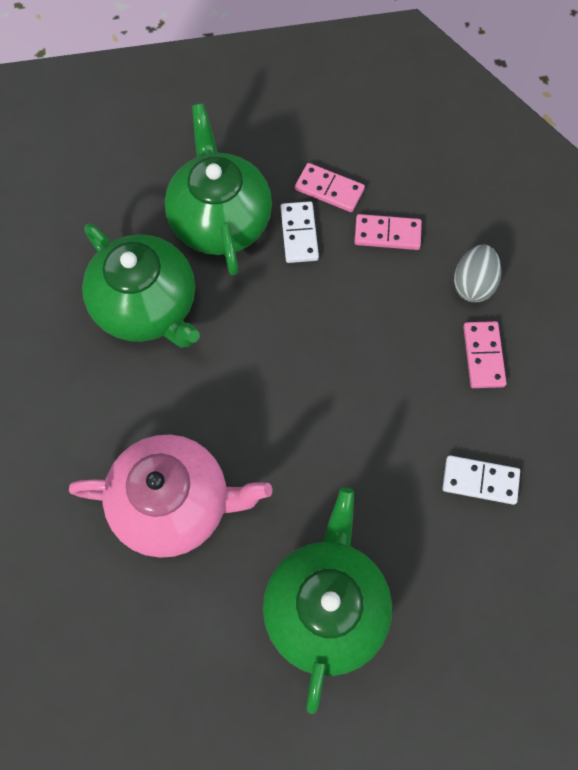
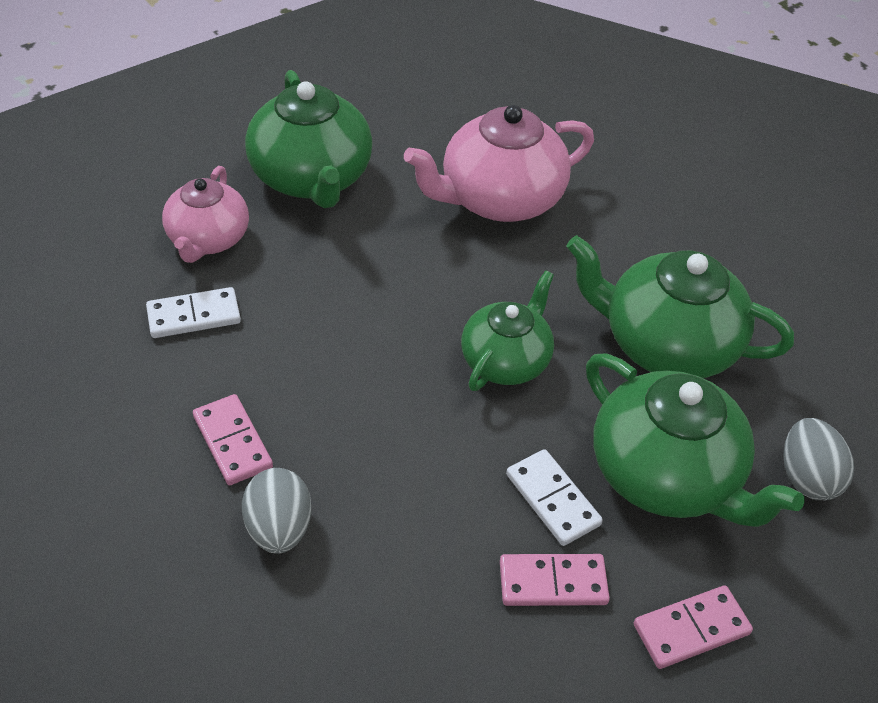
camera: 150 degrees right, 20 degrees down
pink domino [354,214,422,250] -> pink domino moved to [634,585,753,669]
none -> pink teapot [162,166,249,263]
none -> green teapot [461,270,554,391]
none -> grey egg [783,418,854,500]

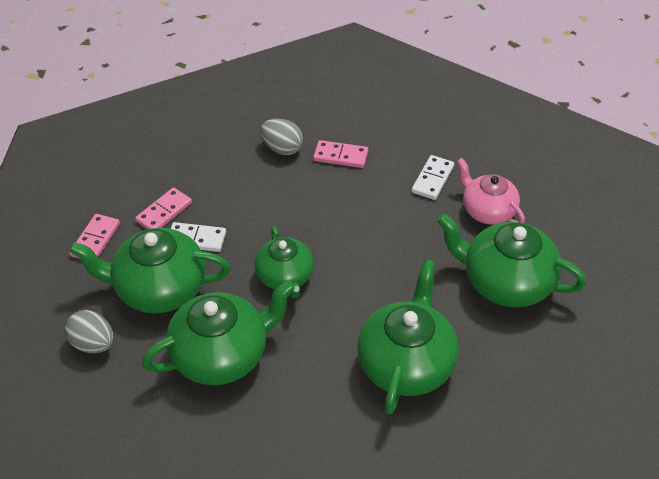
camera: 135 degrees right, 0 degrees up
pink teapot [404,105,594,222] -> green teapot [357,259,459,414]

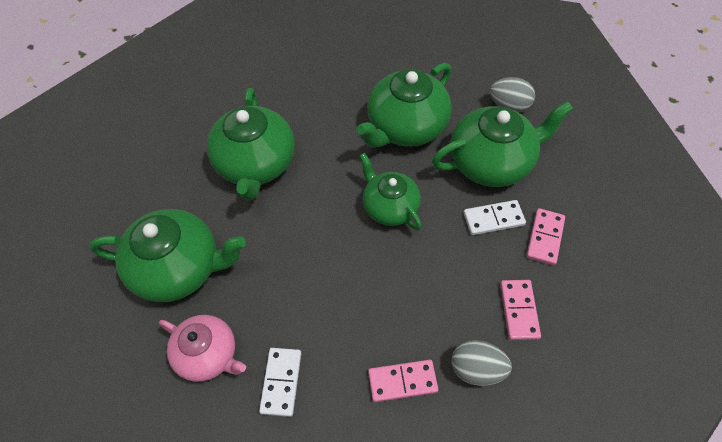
camera: 160 degrees right, 10 degrees up
pink domino [69,214,120,259] -> pink domino moved to [500,280,541,340]

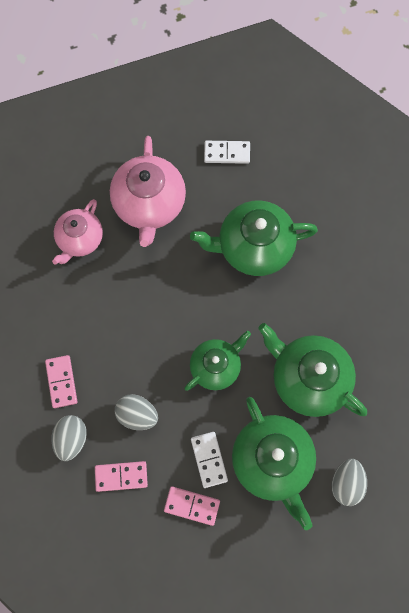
camera: 85 degrees right, 15 degrees up
green teapot [89,209,246,302] -> pink teapot [110,136,186,247]
white domino [259,348,302,417] -> white domino moved to [204,141,250,164]
none -> grey egg [115,394,158,430]

